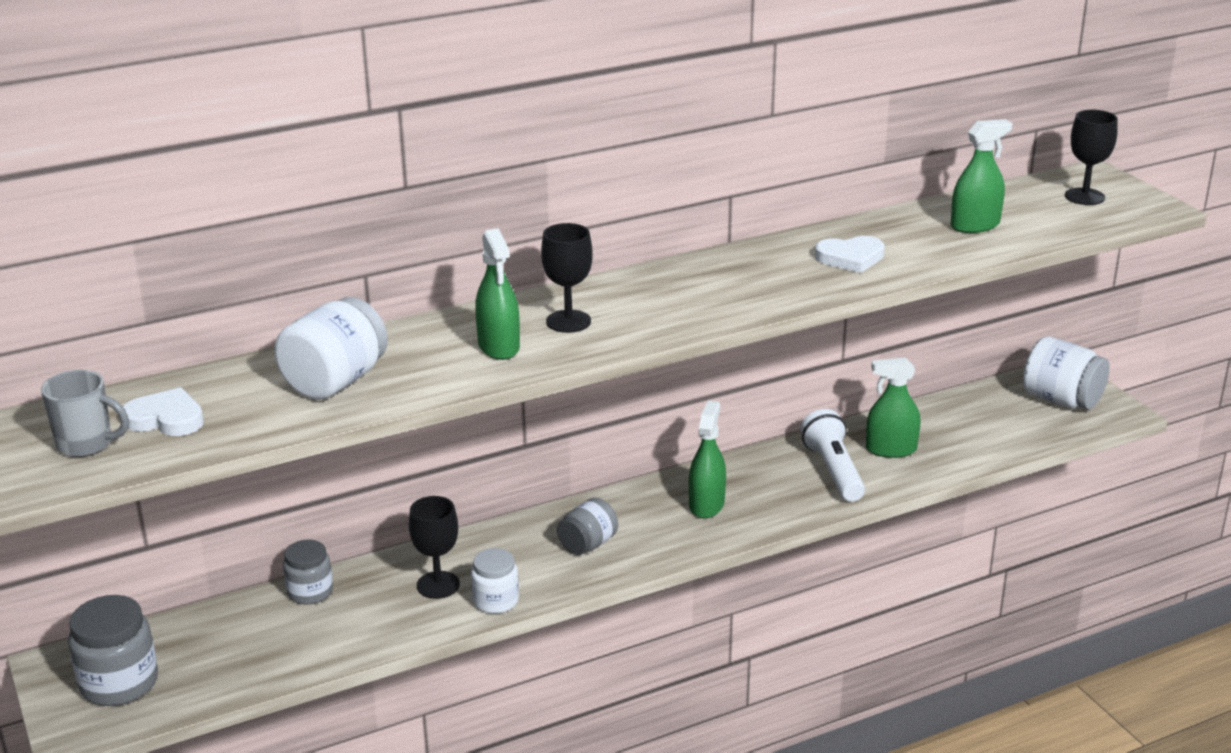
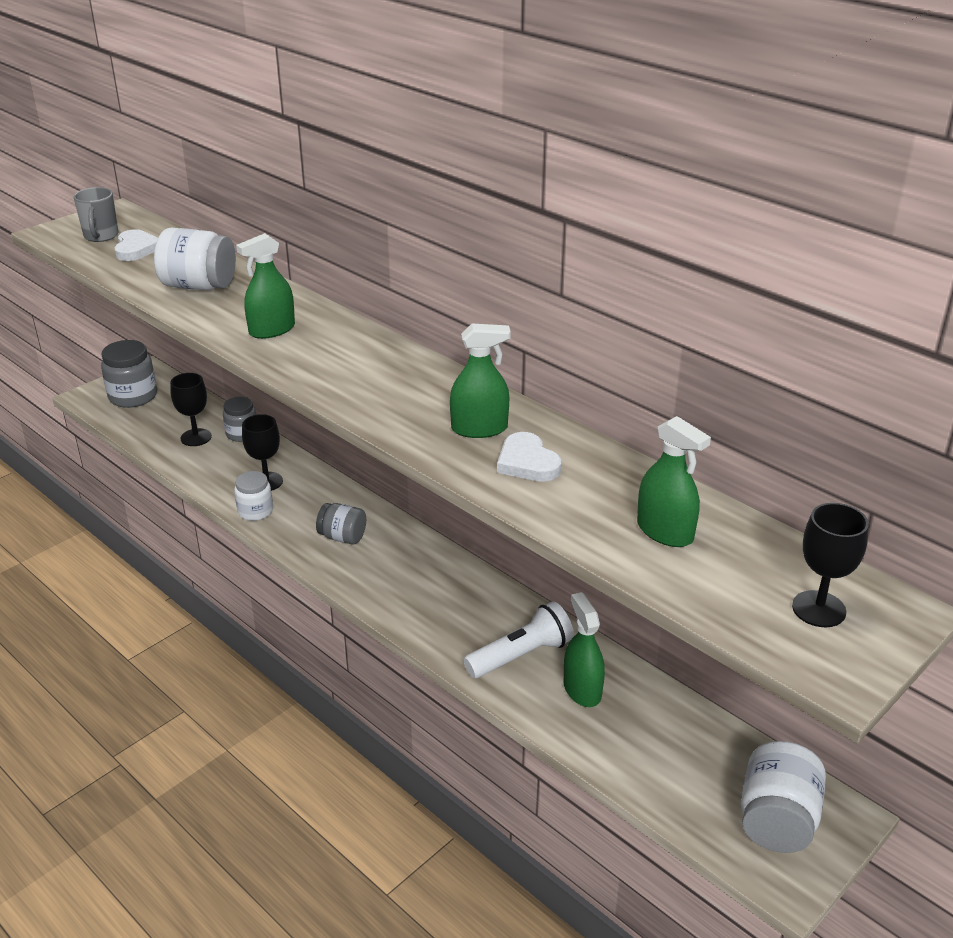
camera: 70 degrees right, 5 degrees up
black goblet [541,223,593,333] -> black goblet moved to [170,373,212,446]
green spray bottle [689,401,726,518] -> green spray bottle moved to [450,324,511,438]

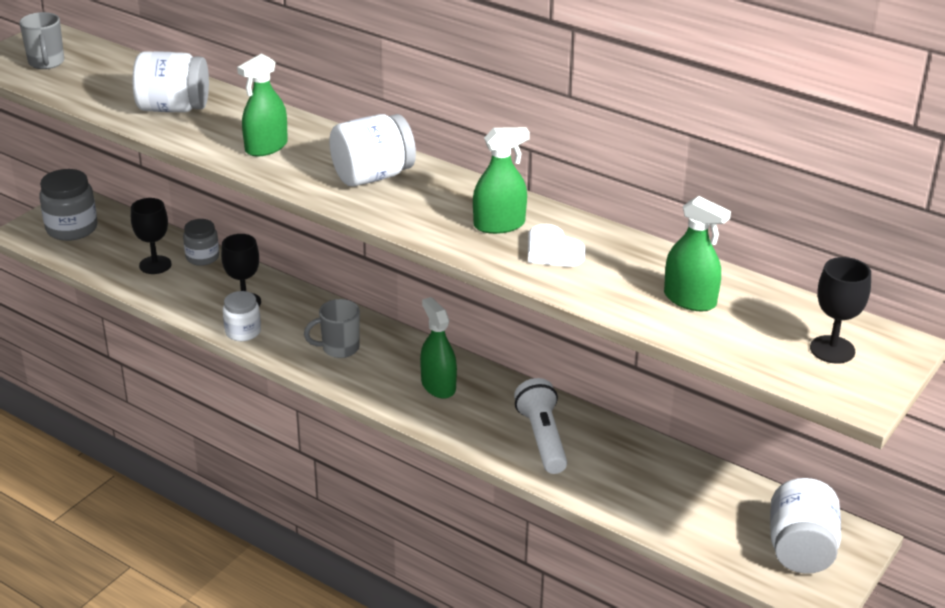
camera: 10 degrees left, 0 degrees up
white heart [114,229,158,261] -> none
grey jar [316,503,366,544] -> grey mug [304,299,360,358]
white flashlight [464,601,574,678] -> white flashlight turned 60 degrees counterclockwise [514,378,567,474]
green spray bottle [564,592,605,707] -> green spray bottle moved to [420,297,457,399]
none -> white jar [329,114,416,186]

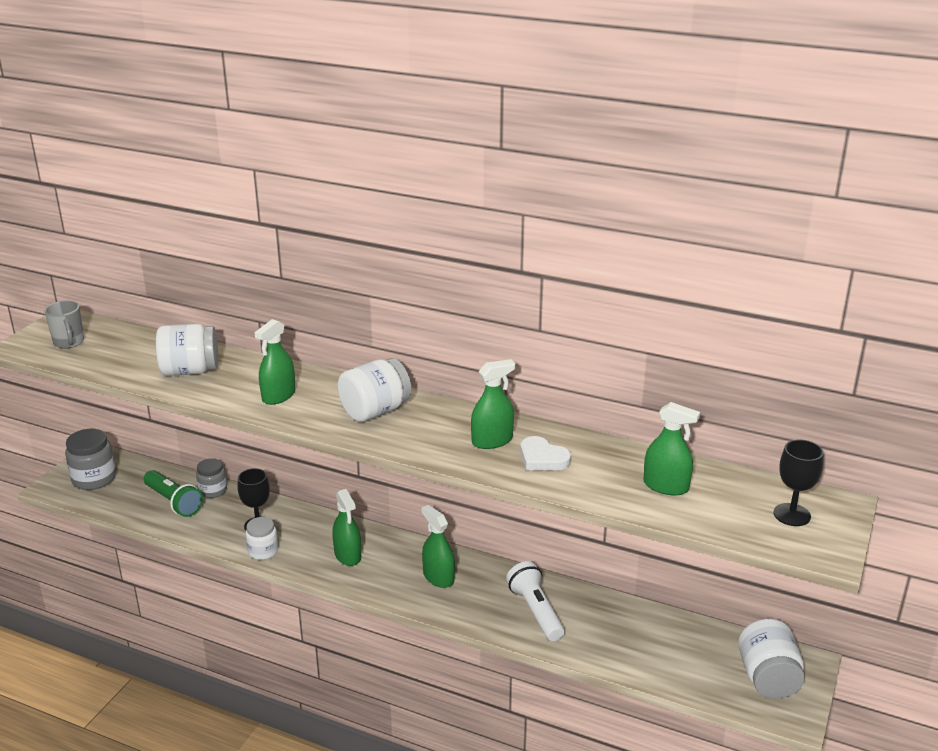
camera: 10 degrees left, 5 degrees down
black goblet [131,198,172,274] -> green flashlight [144,470,203,517]
grey mug [304,299,360,358] -> green spray bottle [332,489,361,566]

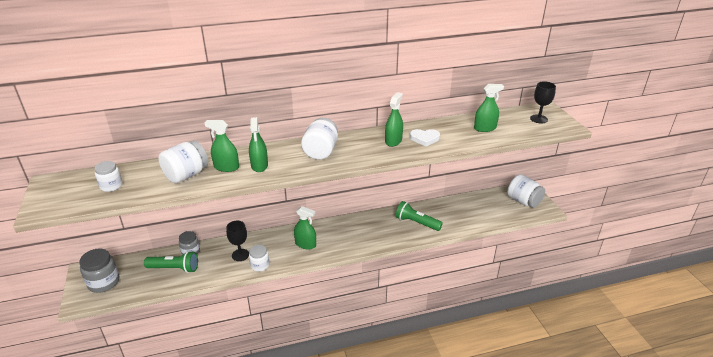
camera: 40 degrees left, 5 degrees up
grey mug [45,301,84,349] -> none
green spray bottle [422,505,455,588] -> green spray bottle moved to [205,120,239,172]
white flashlight [506,561,565,641] -> green flashlight [395,201,443,231]
none -> white jar [95,161,123,192]

